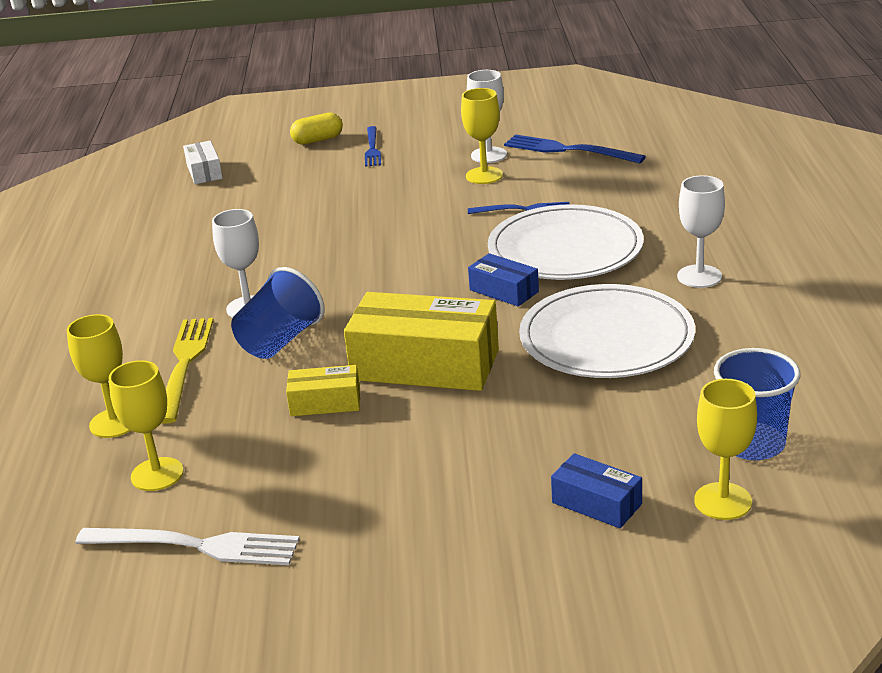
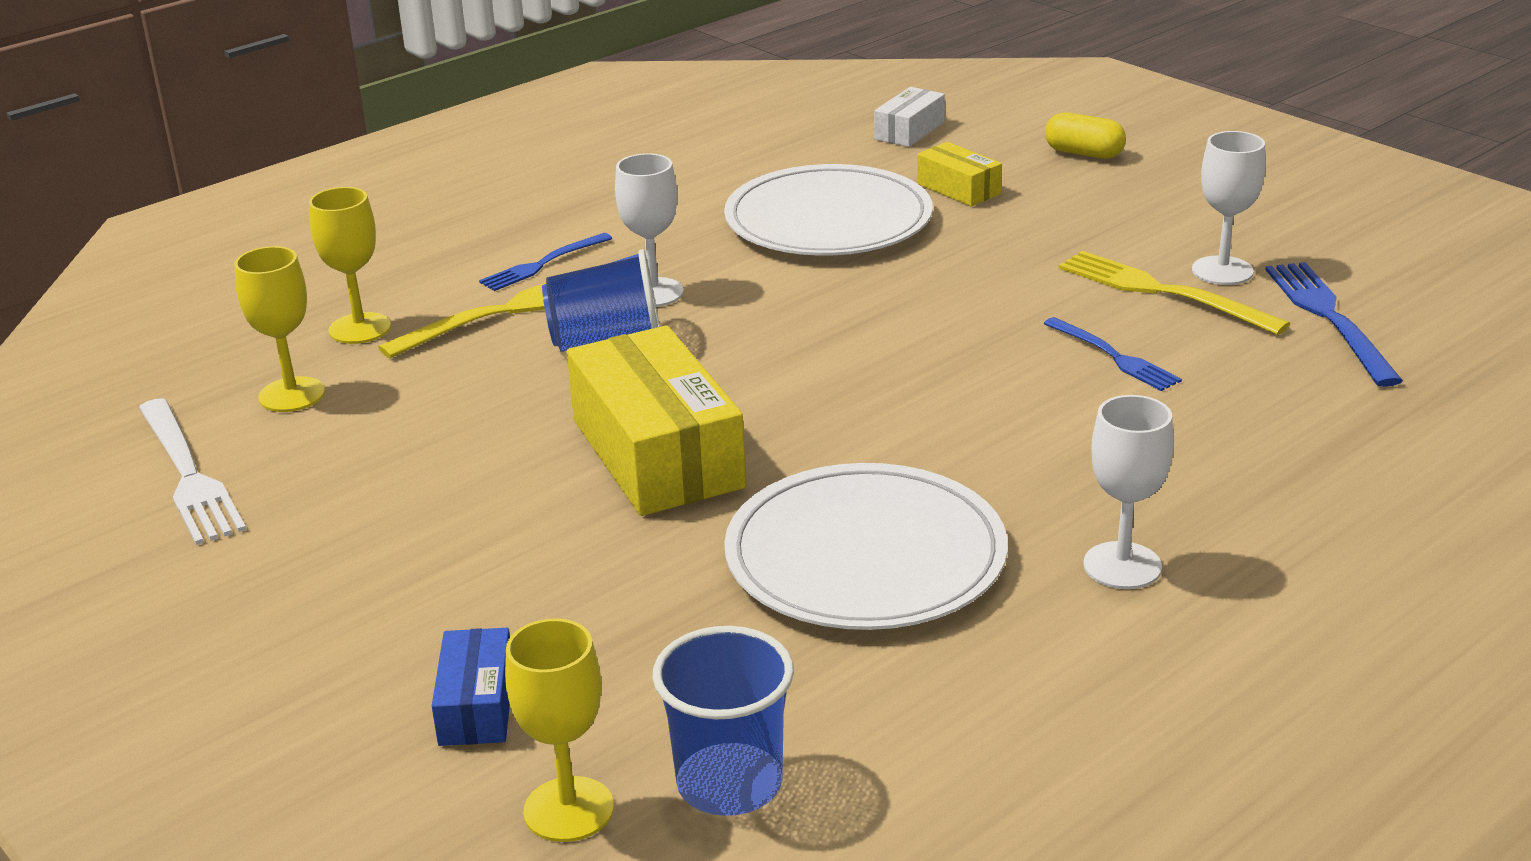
camera: 50 degrees right, 0 degrees up
yellow box [286,365,360,416] -> yellow box moved to [917,142,1002,206]
blue fork [365,126,381,167] -> blue fork moved to [479,233,613,291]
yellow goblet [461,88,503,184] -> yellow fork [1058,251,1290,335]
blue box [468,253,539,307] -> none
white plate [488,204,644,280] -> white plate moved to [724,164,933,255]

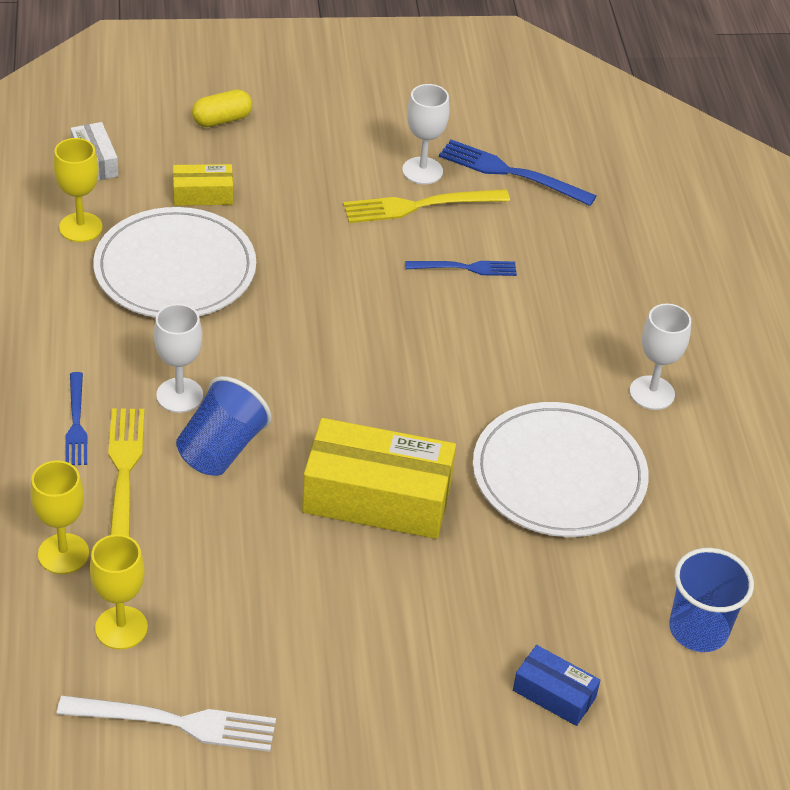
camera: 60 degrees left, 15 degrees up
yellow goblet [505,618,614,842] -> yellow goblet moved to [54,138,102,242]

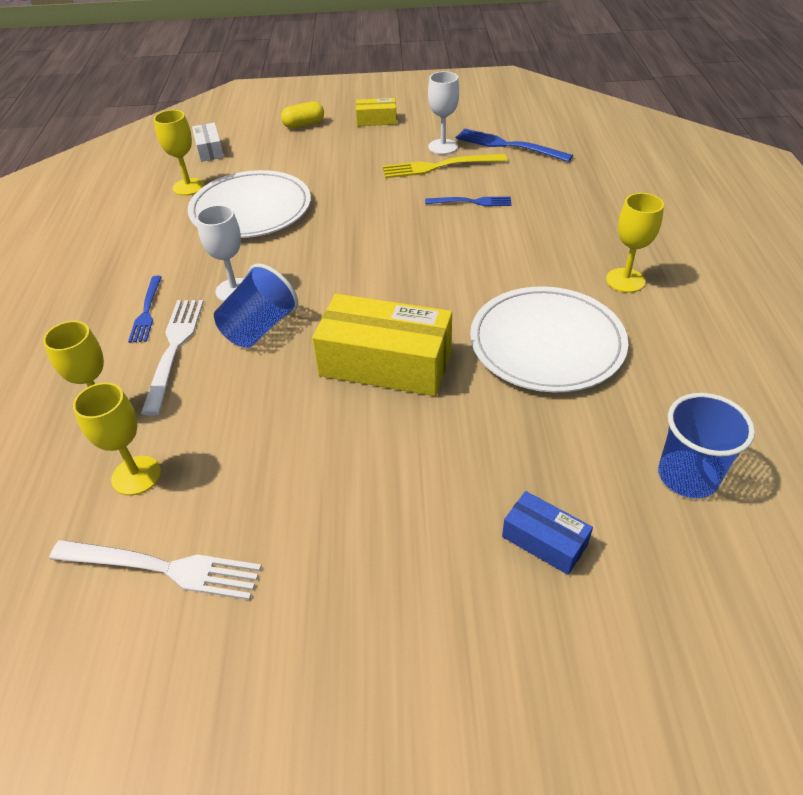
camera: 10 degrees right, 0 degrees up
yellow fork [108,409,145,537] -> white fork [141,300,204,415]
yellow box [173,164,233,206] -> yellow box moved to [356,98,397,126]
white goblet [630,304,691,410] -> yellow goblet [606,193,664,293]

